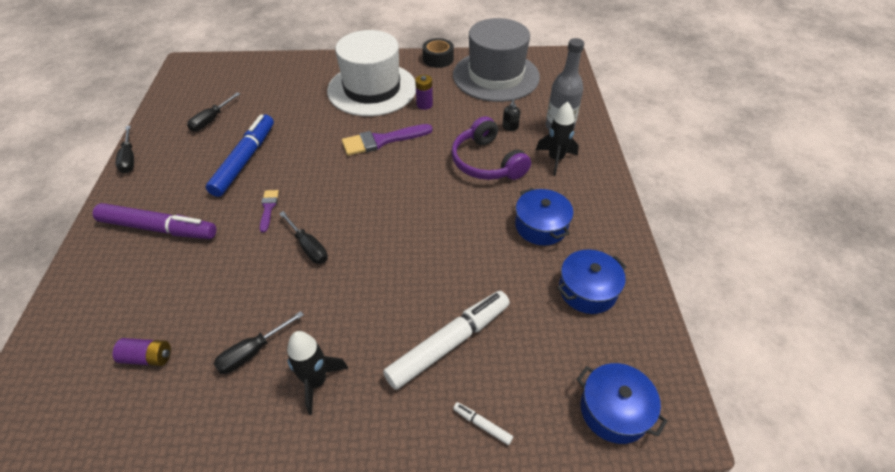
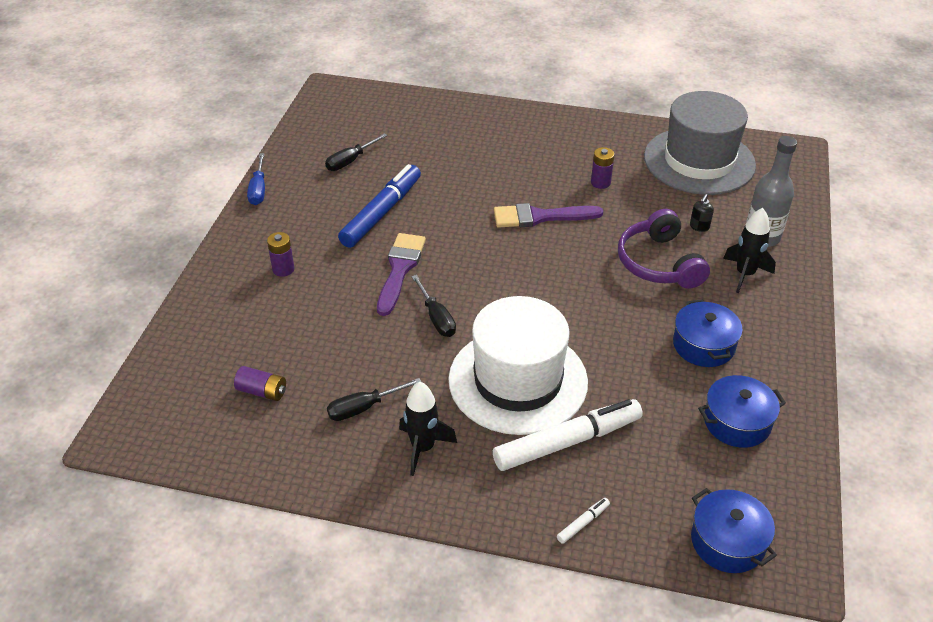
camera: 15 degrees right, 5 degrees down
purple marker [93,203,216,239] -> purple battery [267,232,295,277]
black screwdriver [116,126,134,173] -> blue screwdriver [247,153,265,205]
purple brush [260,190,279,233] -> purple brush [377,233,426,316], size x1.86
white hat [327,30,416,116] -> white hat moved to [448,296,588,435]
black tape [422,38,454,68] -> none
white marker [453,402,513,445] -> white marker turned 90 degrees clockwise [557,498,610,544]

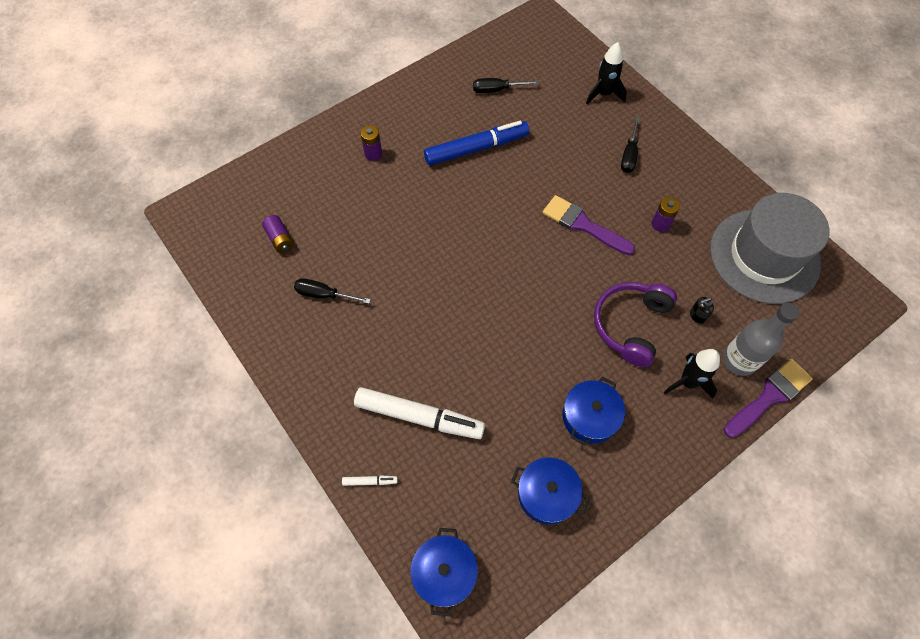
camera: 40 degrees right, 20 degrees up
blue screwdriver [247,153,265,205] -> none
purple brush [377,233,426,316] -> purple brush moved to [724,359,813,438]
black rocket [399,382,457,476] -> black rocket moved to [586,42,627,104]
black screwdriver [412,275,456,337] -> black screwdriver moved to [621,117,640,173]
white hat [448,296,588,435] -> none

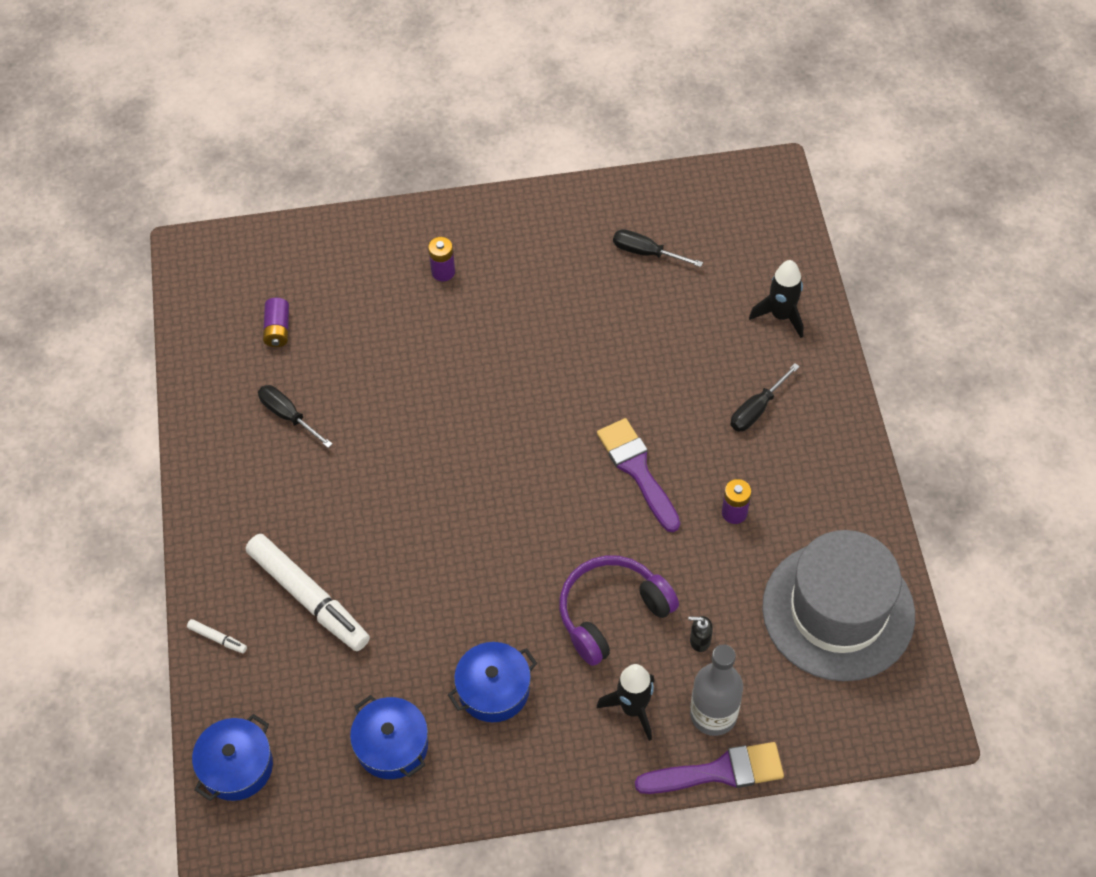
camera: 30 degrees right, 5 degrees down
blue marker [424,121,529,165] -> none

